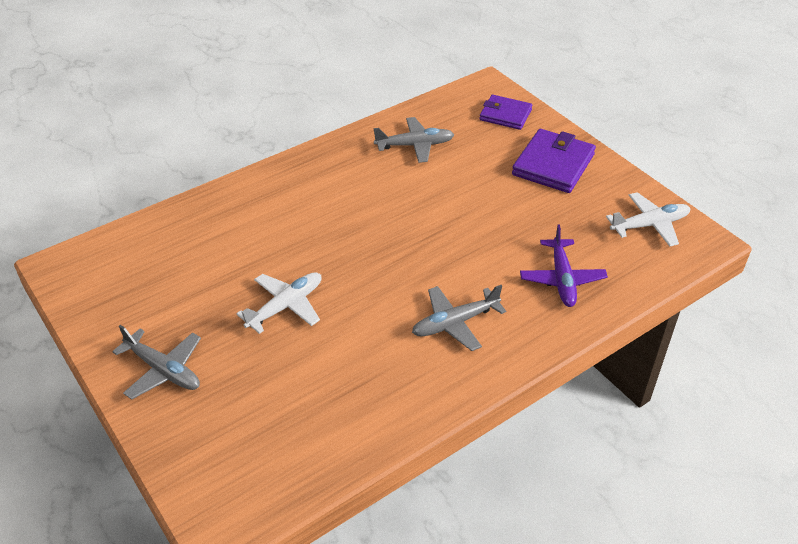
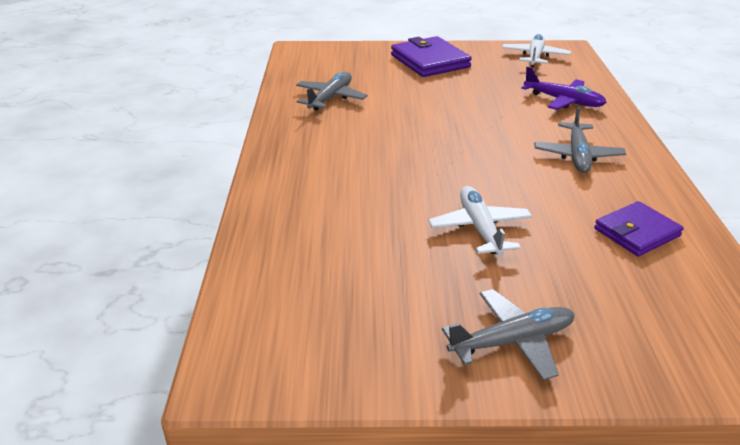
camera: 55 degrees left, 10 degrees down
purple wallet [480,95,532,130] -> purple wallet moved to [594,201,684,256]

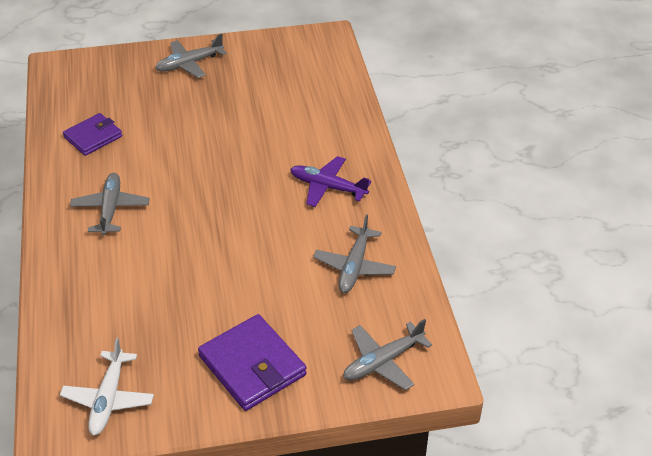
camera: 170 degrees right, 10 degrees up
white plane [428,186,532,256] -> none
purple plane [521,67,607,110] -> purple plane moved to [290,156,371,207]
none -> grey plane [343,319,432,390]

